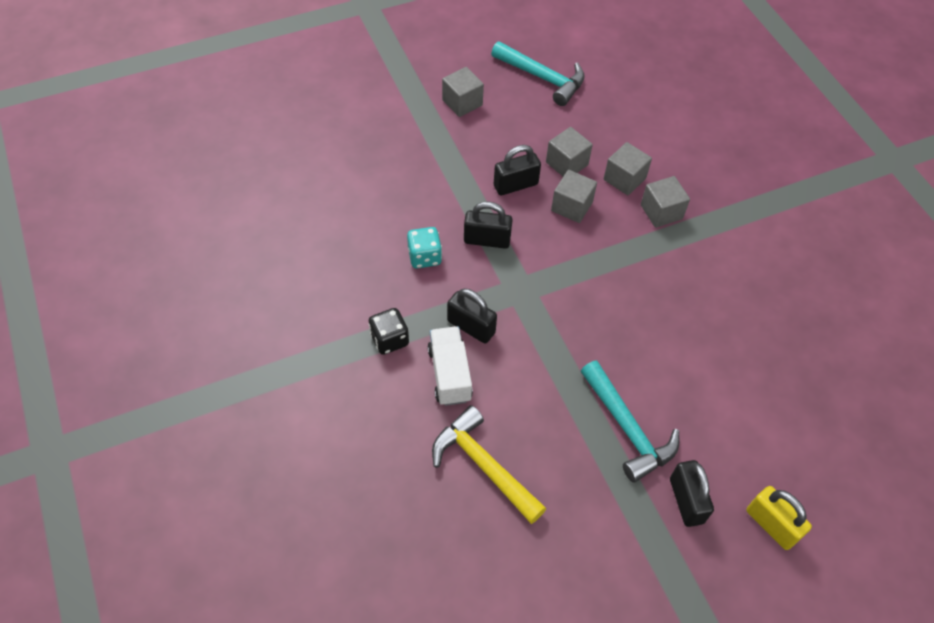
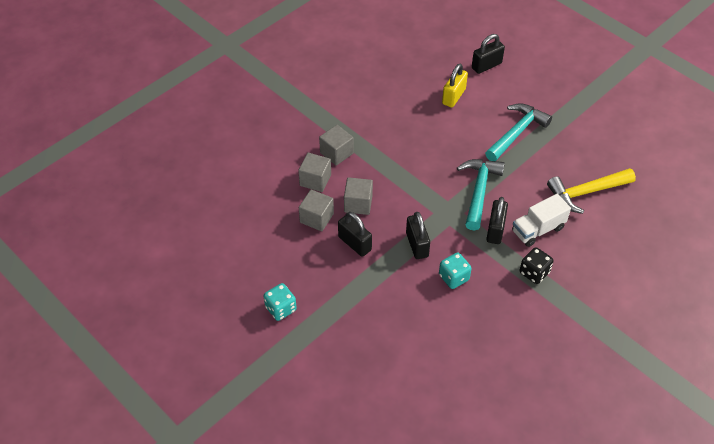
camera: 110 degrees left, 5 degrees down
yellow hammer [432,405,547,524] -> yellow hammer turned 45 degrees clockwise [547,168,636,214]
grey cube [442,67,484,117] -> turquoise dice [264,283,297,321]
turquoise hammer [491,41,585,106] -> turquoise hammer moved to [457,159,505,231]
black padlock [670,460,714,527] -> black padlock moved to [472,34,505,74]
yellow padlock [746,486,812,550] -> yellow padlock moved to [442,64,468,107]

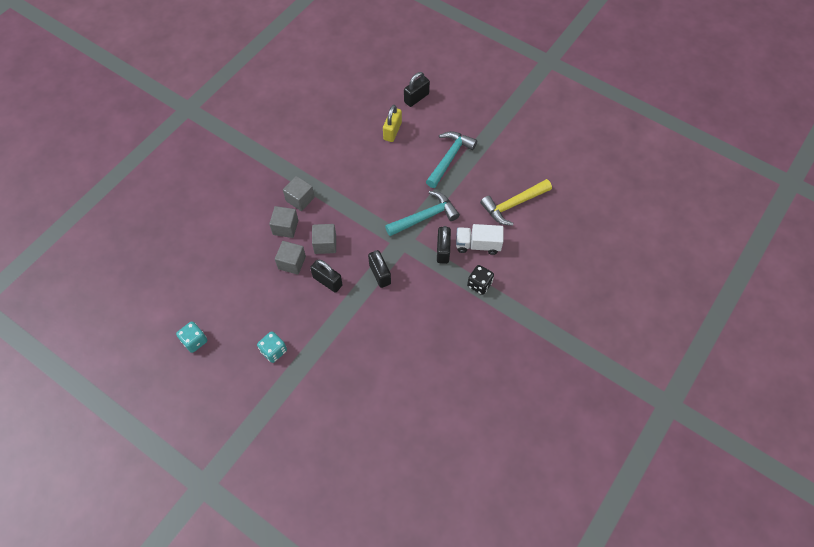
camera: 10 degrees left, 10 degrees up
turquoise dice [439,253,472,289] -> turquoise dice moved to [176,322,207,353]
turquoise hammer [457,159,505,231] -> turquoise hammer turned 60 degrees clockwise [385,191,460,236]
white truck [512,194,571,247] -> white truck turned 45 degrees clockwise [456,224,504,255]

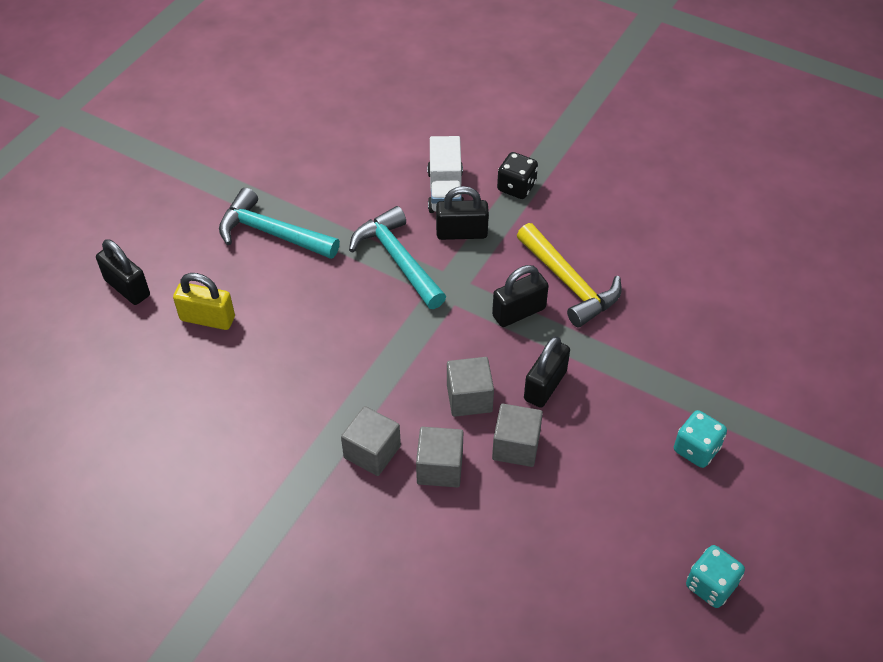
camera: 95 degrees left, 10 degrees down
yellow hammer [480,179,552,226] -> yellow hammer moved to [517,223,622,327]

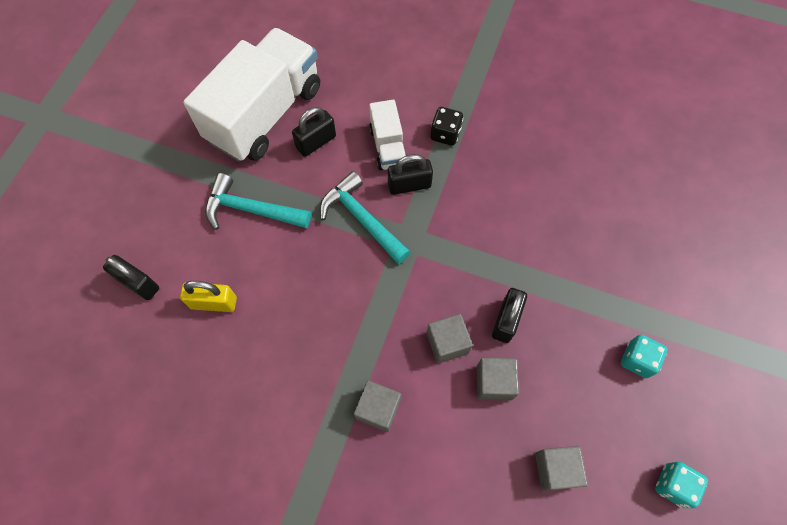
camera: 10 degrees left, 15 degrees up
grey cube [416,427,463,487] -> grey cube moved to [535,446,588,491]
black padlock [492,265,549,327] -> black padlock moved to [292,107,336,157]
yellow hammer [517,223,622,327] -> none
none -> white truck [183,28,320,161]

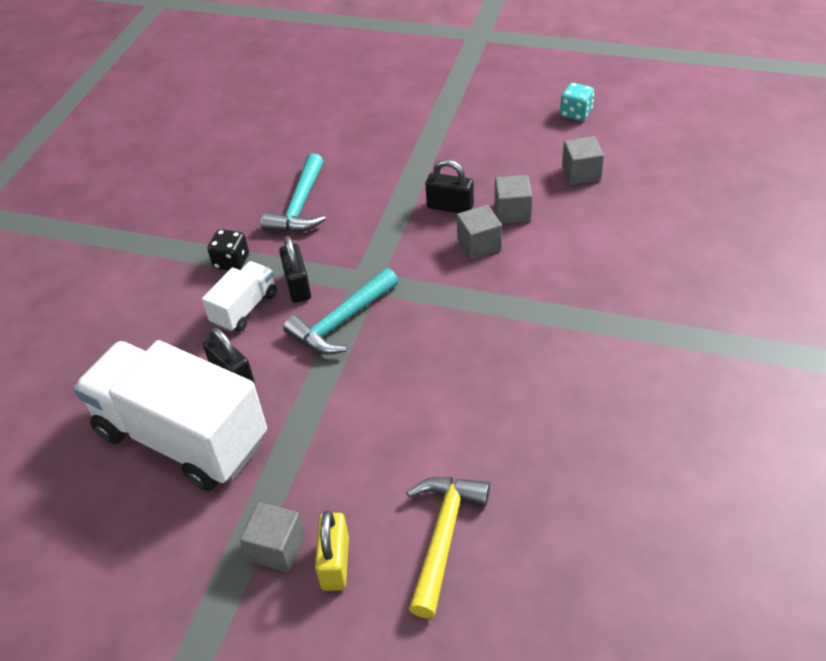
camera: 90 degrees left, 20 degrees down
black padlock [103,255,159,300] -> yellow hammer [406,477,490,619]
yellow padlock [180,281,237,312] -> yellow padlock moved to [315,511,349,591]
turquoise hammer [205,173,311,230] -> turquoise hammer moved to [261,153,326,232]
grey cube [354,380,401,432] -> grey cube moved to [240,502,305,572]
white truck [369,100,408,170] -> white truck turned 45 degrees counterclockwise [202,261,277,332]
turquoise dice [621,335,667,378] -> none

